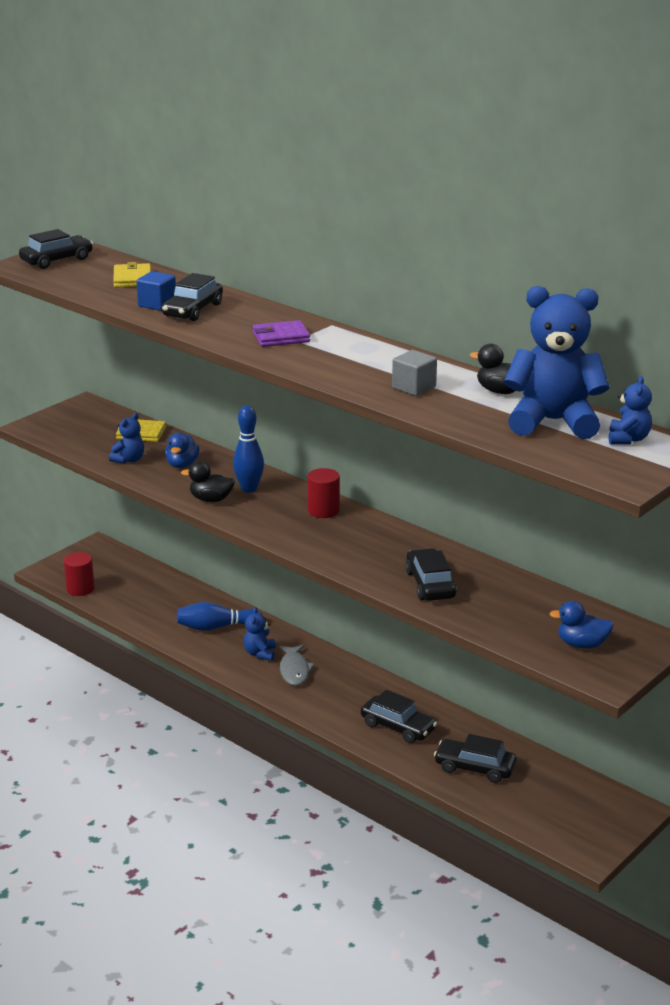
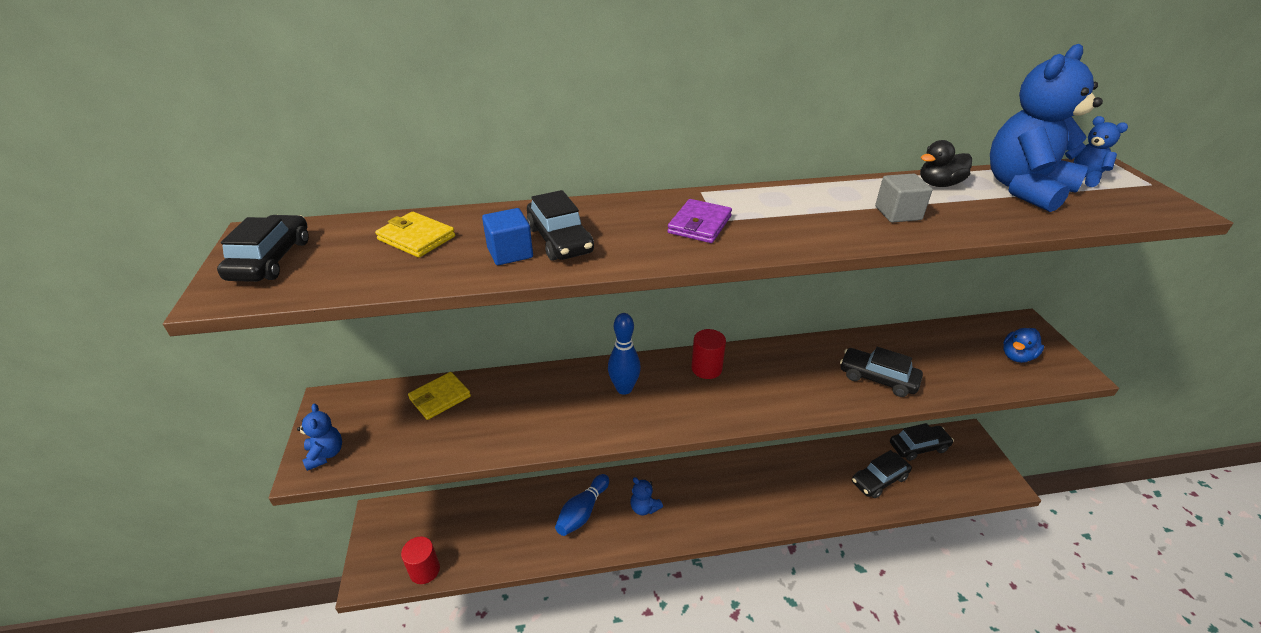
camera: 50 degrees left, 10 degrees up
blue teddy bear [109,413,144,464] -> blue teddy bear moved to [297,403,342,471]
blue duck [165,433,199,468] -> none
black duck [181,461,235,502] -> none
grey fish [279,644,315,686] -> none
black car [361,690,437,743] -> black car moved to [890,423,954,461]

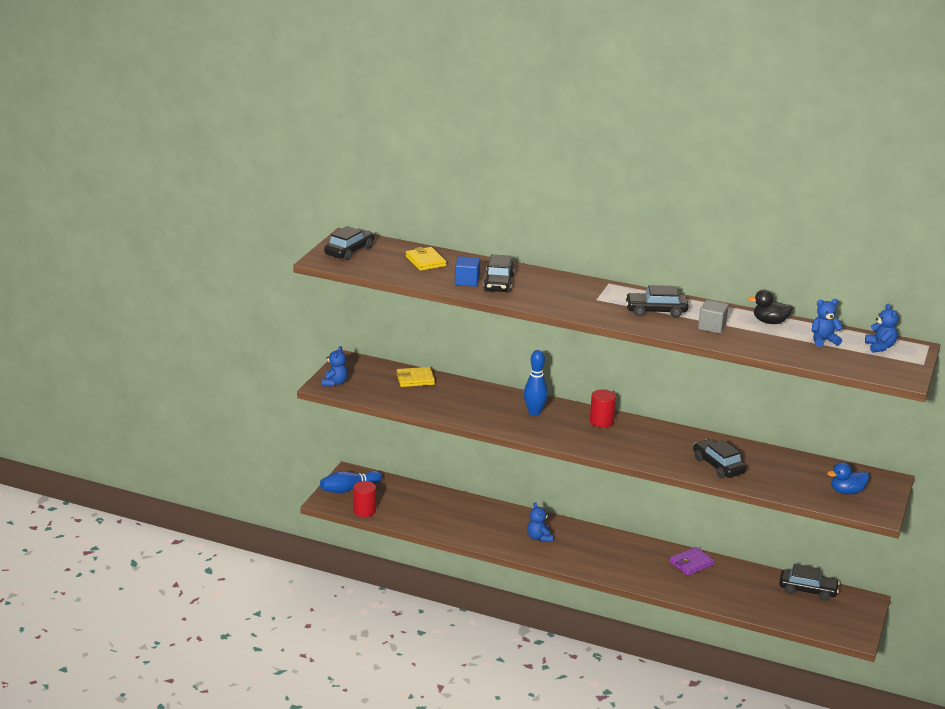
camera: 30 degrees right, 10 degrees down
blue bowling pin [555,474,609,536] -> blue bowling pin moved to [320,471,382,493]
purple wallet [668,199,732,243] -> purple wallet moved to [670,547,714,576]
black car [852,450,912,498] -> black car moved to [625,285,689,317]
blue teddy bear [990,44,1103,212] -> blue teddy bear [812,299,843,347], size x0.46

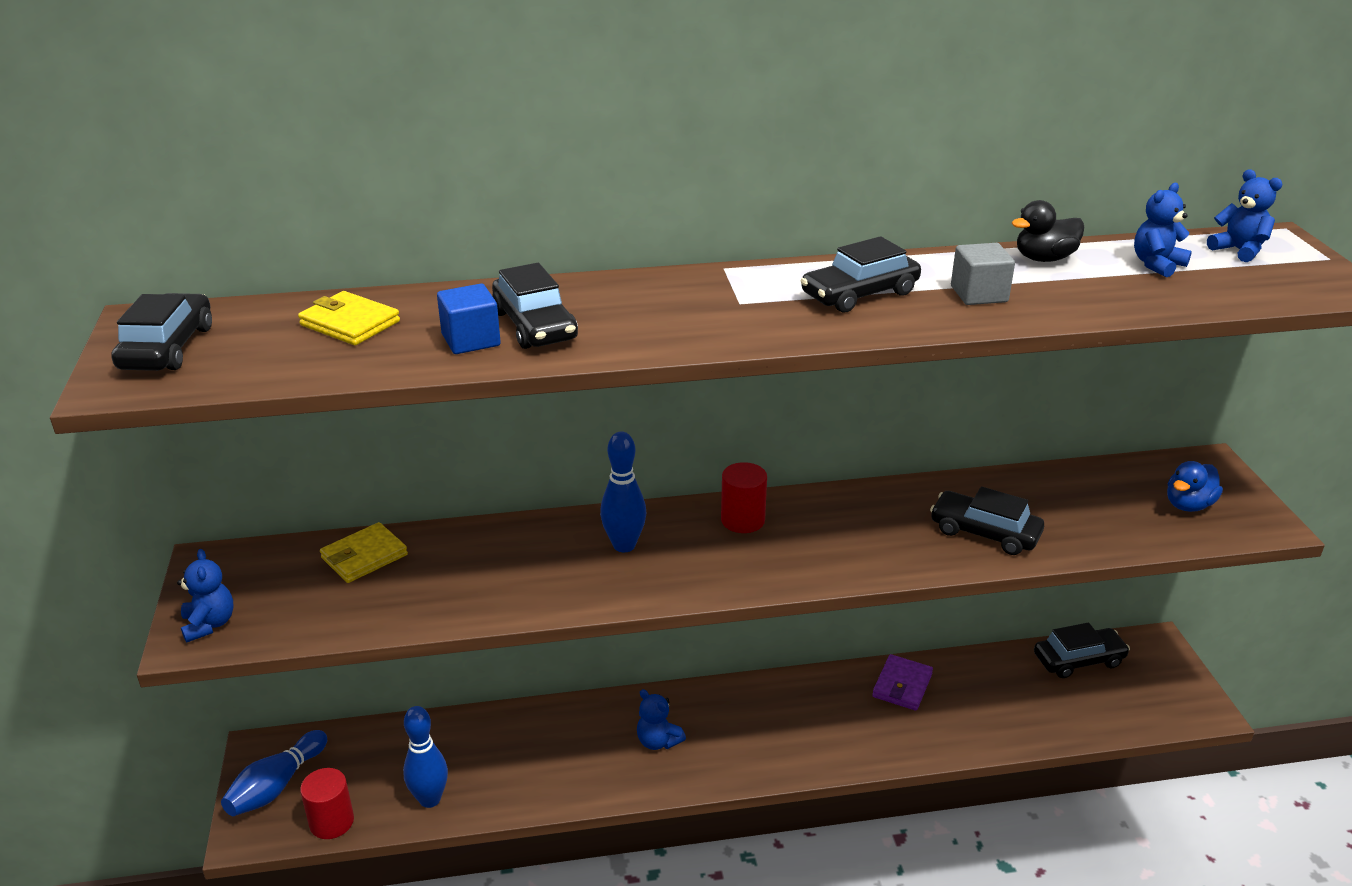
camera: 30 degrees left, 5 degrees up
none -> blue bowling pin [403,706,448,808]

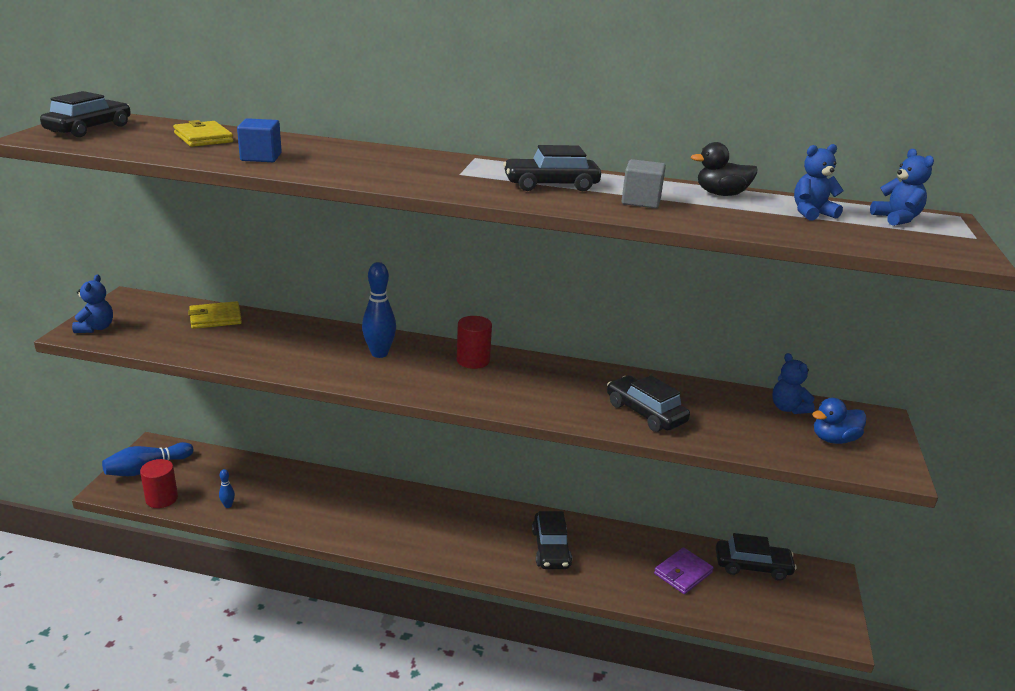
camera: 20 degrees right, 5 degrees down
blue bowling pin [403,706,448,808] -> blue bowling pin [219,469,235,508], size x0.49
black car [492,263,578,349] -> black car moved to [532,511,572,569]
blue teddy bear [637,689,686,750] -> blue teddy bear moved to [772,353,815,414]
purple wallet [872,654,933,711] -> purple wallet moved to [654,547,714,594]

